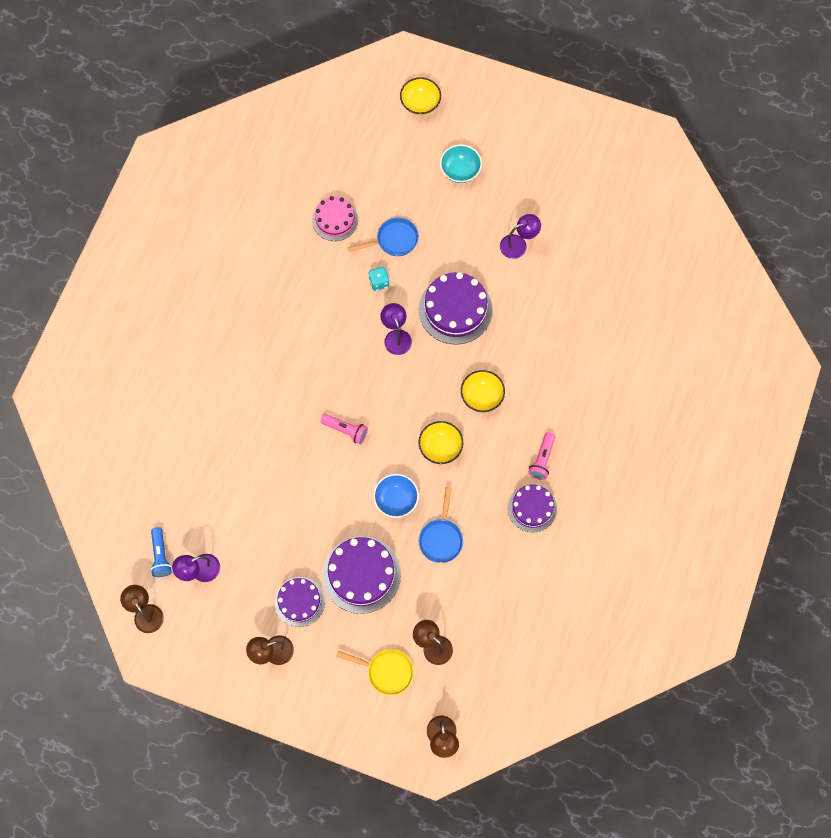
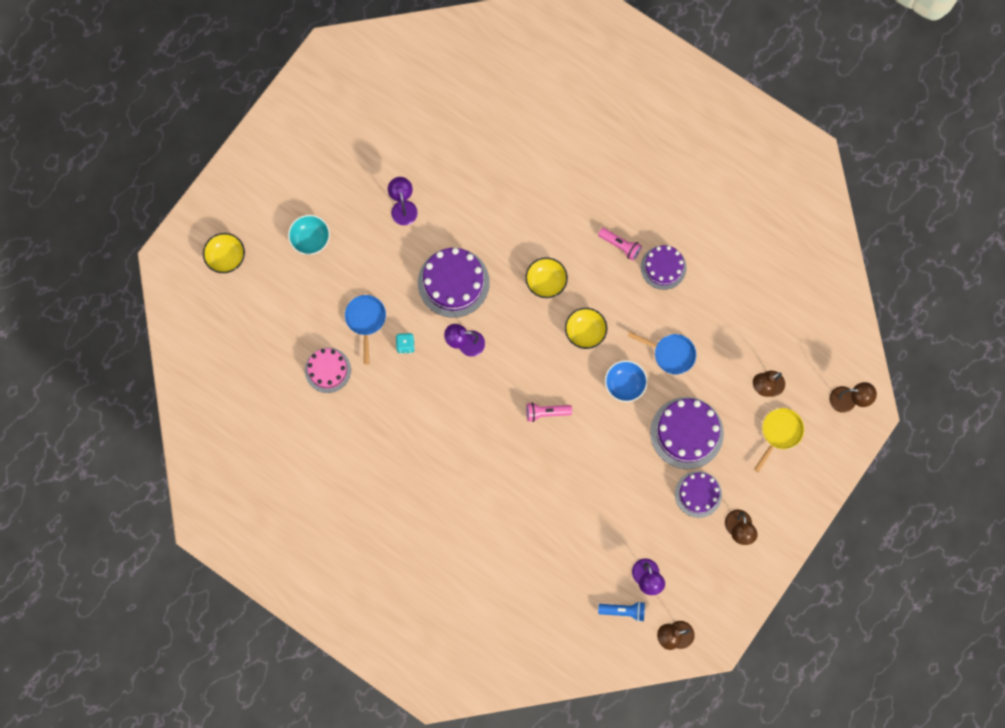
camera: 75 degrees left, 5 degrees up
pink flashlight [320,414,368,444] -> pink flashlight turned 135 degrees counterclockwise [526,402,572,422]

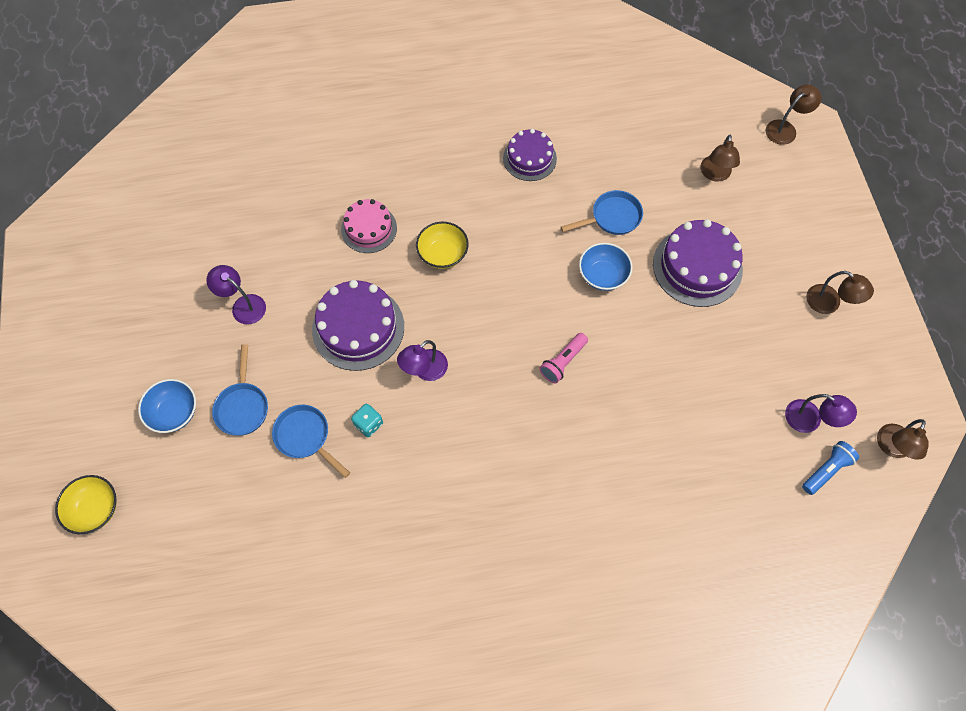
camera: 45 degrees left, 10 degrees down
turquoise bowl [288,215,330,255] -> blue bowl [138,379,196,433]
pink cake [305,348,351,393] -> pink cake moved to [341,199,397,253]
yellow bowl [565,308,607,349] -> none
pink flashlight [598,228,642,261] -> none
purple cake [675,471,722,518] -> none
yellow pan [754,408,804,472] -> none
none -> blue pan [212,344,268,436]

